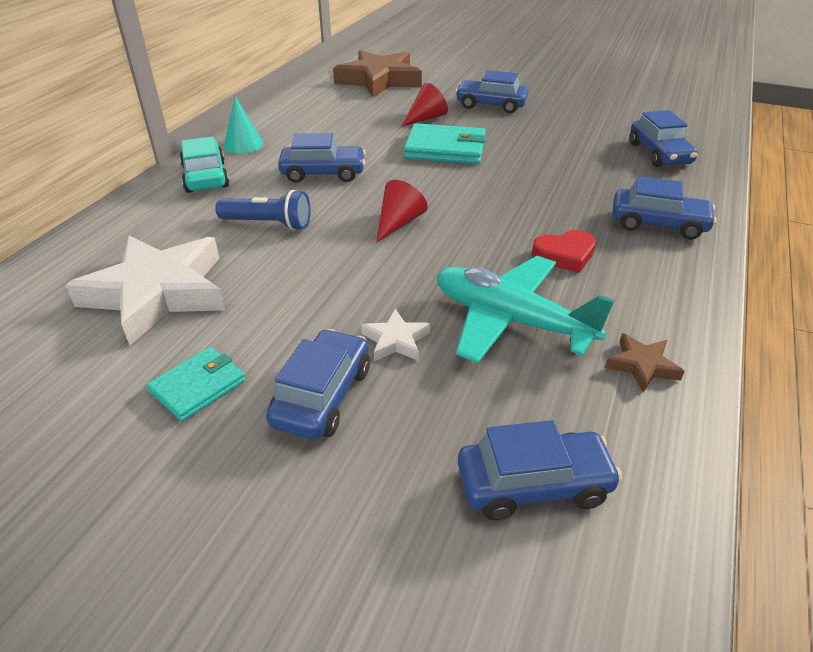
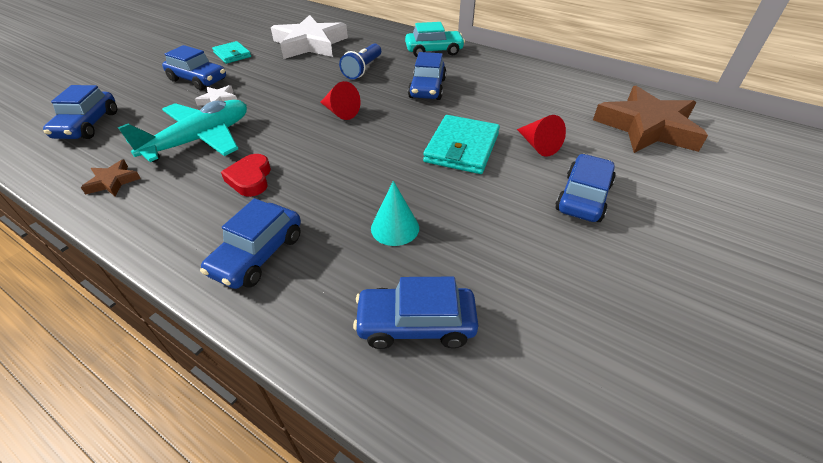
camera: 100 degrees right, 5 degrees up
turquoise cone [224,96,264,154] -> turquoise cone moved to [371,181,419,246]

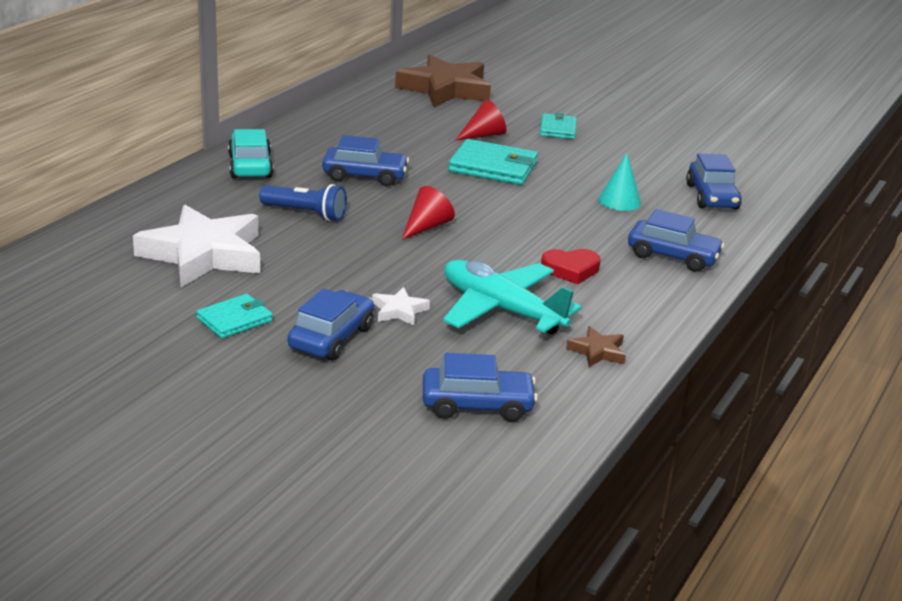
camera: 95 degrees left, 15 degrees down
blue car [555,154,616,222] -> turquoise wallet [540,113,577,139]

